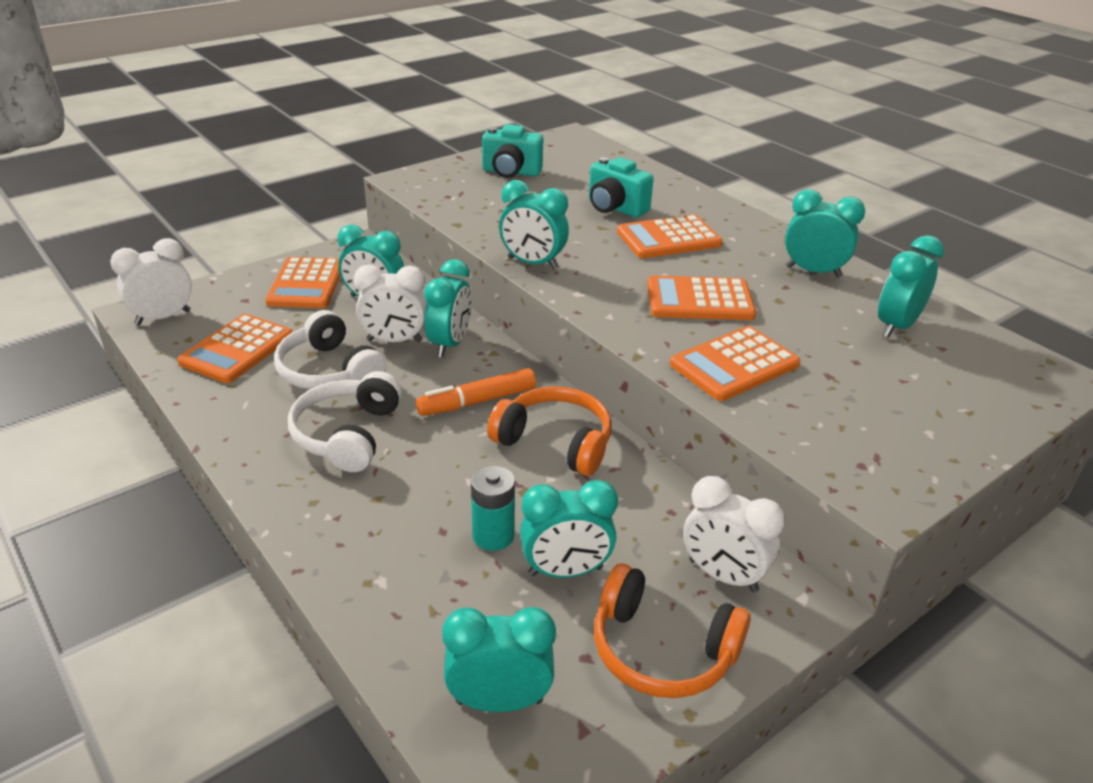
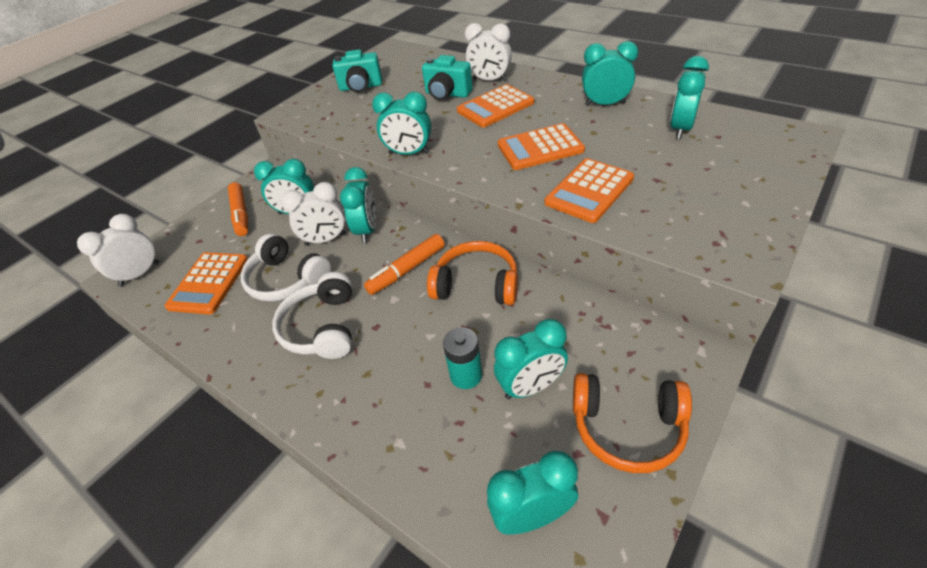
camera: 10 degrees left, 10 degrees up
orange calculator [265,257,340,308] -> orange marker [228,182,248,236]
white clock [683,476,785,592] -> white clock moved to [465,23,512,81]

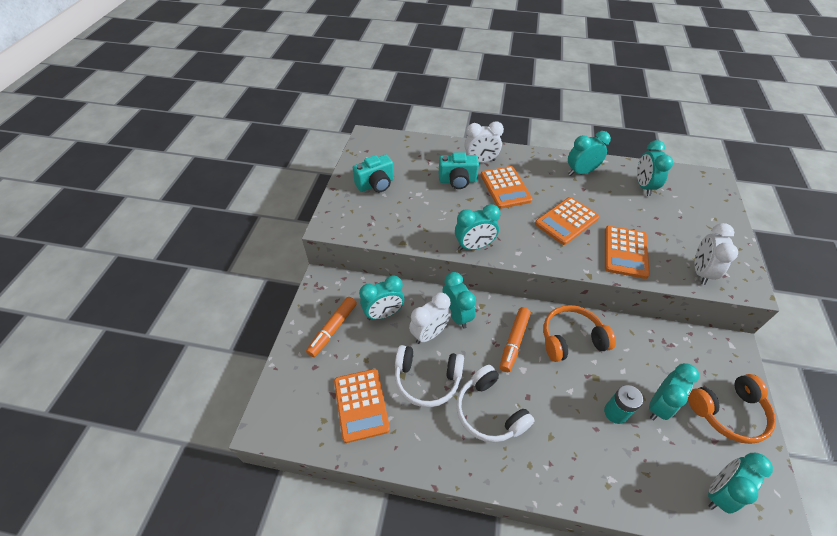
camera: 30 degrees left, 5 degrees up
white clock [77,214,159,287] -> white clock moved to [695,223,738,285]
orange marker [228,182,248,236] -> orange marker turned 75 degrees clockwise [306,297,357,357]
orange calculator [457,84,534,128] -> orange calculator turned 45 degrees counterclockwise [481,166,533,209]

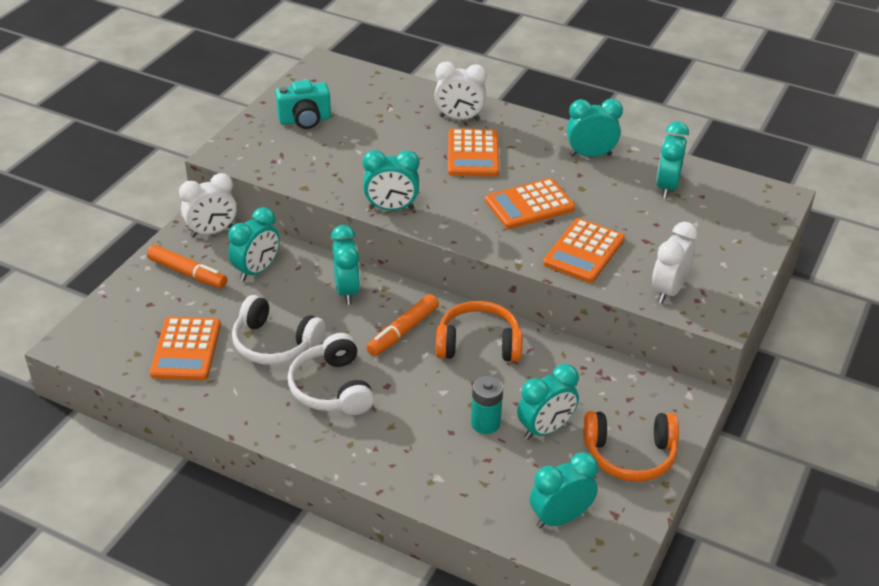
camera: 15 degrees right, 10 degrees down
orange marker [306,297,357,357] -> orange marker turned 105 degrees counterclockwise [147,245,227,288]
turquoise clock [359,275,404,320] -> turquoise clock turned 45 degrees counterclockwise [228,207,280,282]
white clock [409,293,451,344] -> white clock moved to [179,173,237,237]
turquoise camera [439,152,479,189] -> none

